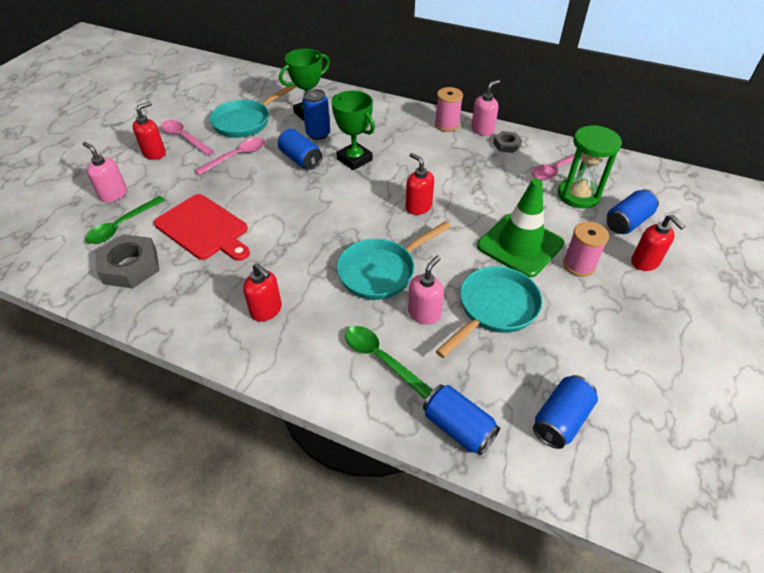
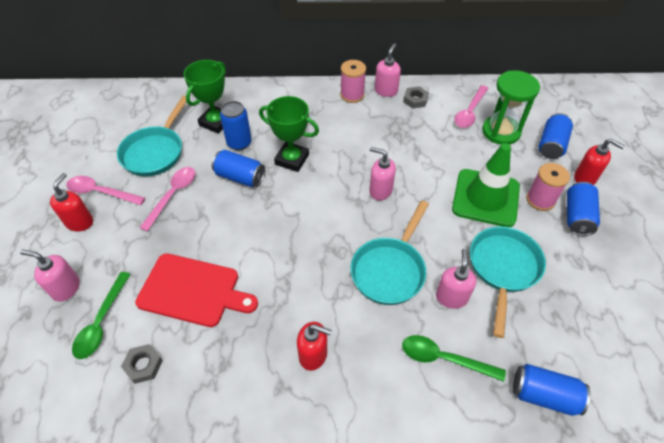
camera: 25 degrees left, 5 degrees up
grey nut [96,234,160,289] -> grey nut [121,344,163,384], size x0.56
red soap dispenser [406,153,434,215] -> pink soap dispenser [369,147,396,200]
blue can [533,375,598,449] -> blue can moved to [567,182,600,236]

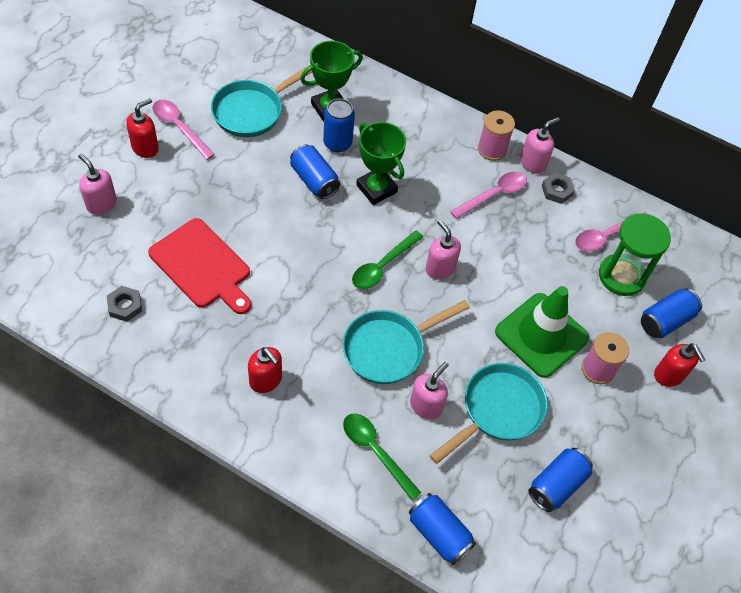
camera: 25 degrees right, 5 degrees up
green spoon [72,272,131,359] -> green spoon moved to [352,230,423,289]
pink spoon [139,167,196,232] -> pink spoon moved to [450,172,527,219]
blue can [567,182,600,236] -> blue can moved to [528,448,593,512]

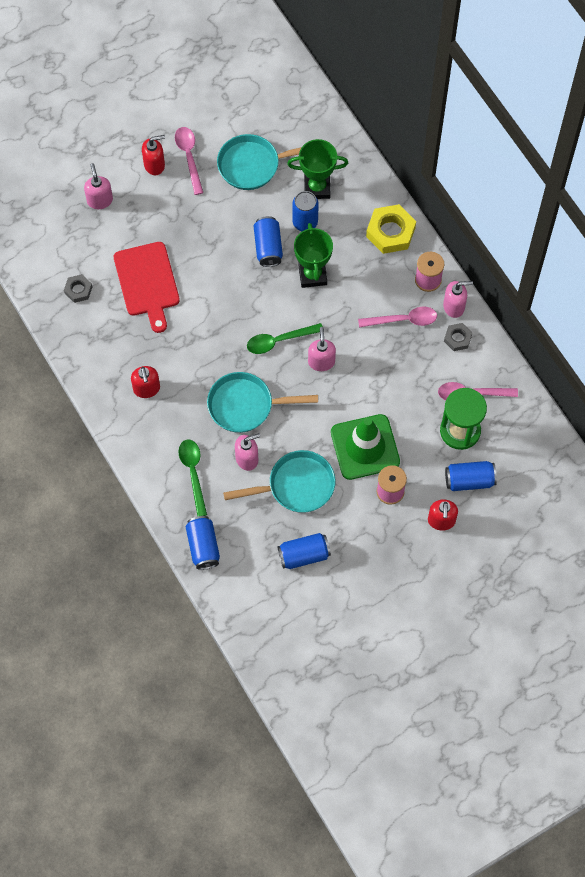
camera: 35 degrees right, 10 degrees up
none -> yellow nut [366,204,416,254]

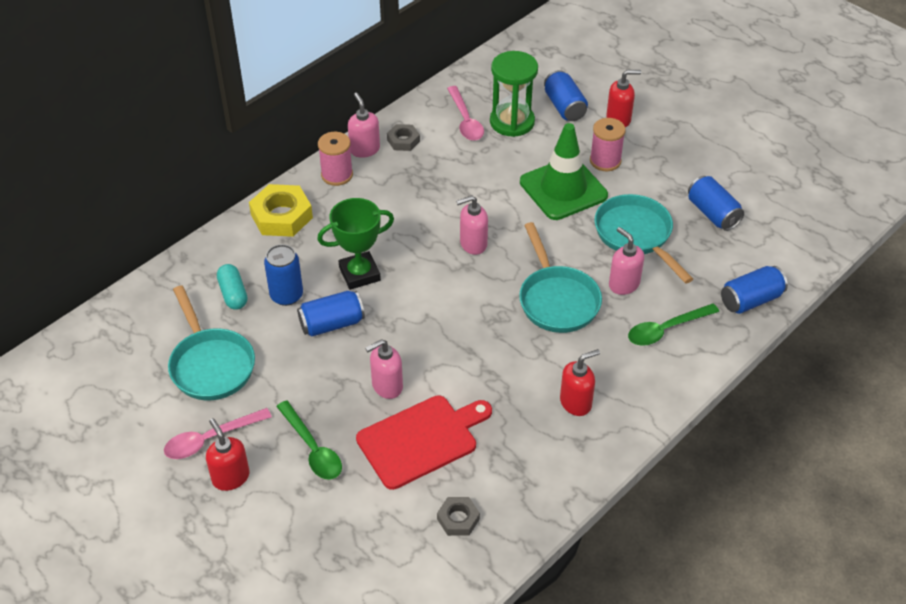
camera: 105 degrees left, 20 degrees down
pink soap dispenser [84,163,113,209] -> pink soap dispenser moved to [365,339,403,399]
green spoon [247,323,323,354] -> green spoon moved to [276,400,342,479]
green trophy [287,139,348,199] -> turquoise capsule [217,264,247,310]
pink spoon [358,307,437,327] -> none

